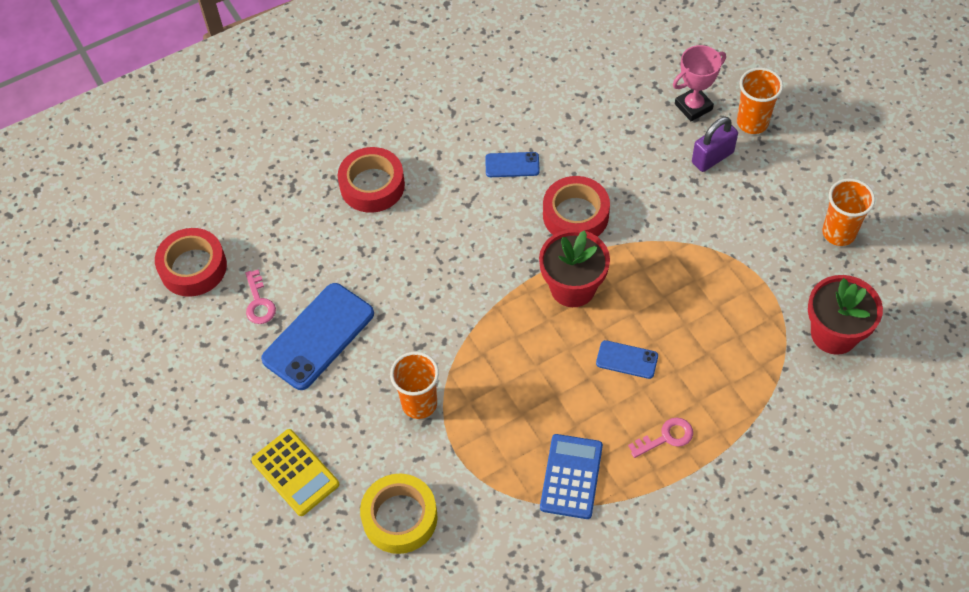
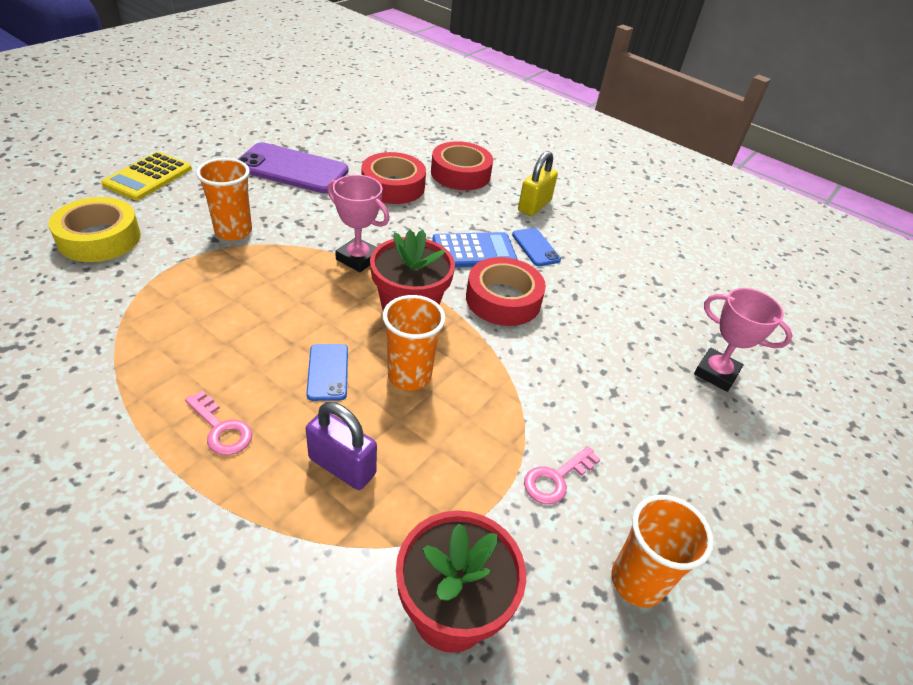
camera: 60 degrees right, 15 degrees down
red tape [155,228,227,297] -> red tape moved to [362,152,426,204]
pink key [245,269,276,324] -> pink key moved to [524,446,601,504]
blue phone [261,283,374,390] -> purple phone [237,142,348,193]
blue calculator [540,434,603,519] -> blue calculator moved to [432,232,518,268]
purple padlock [692,117,738,172] -> purple padlock moved to [306,402,377,490]
orange cup [737,68,783,134] -> orange cup moved to [383,295,446,391]
none -> pink trophy [327,175,389,272]
none -> yellow padlock [518,151,558,216]

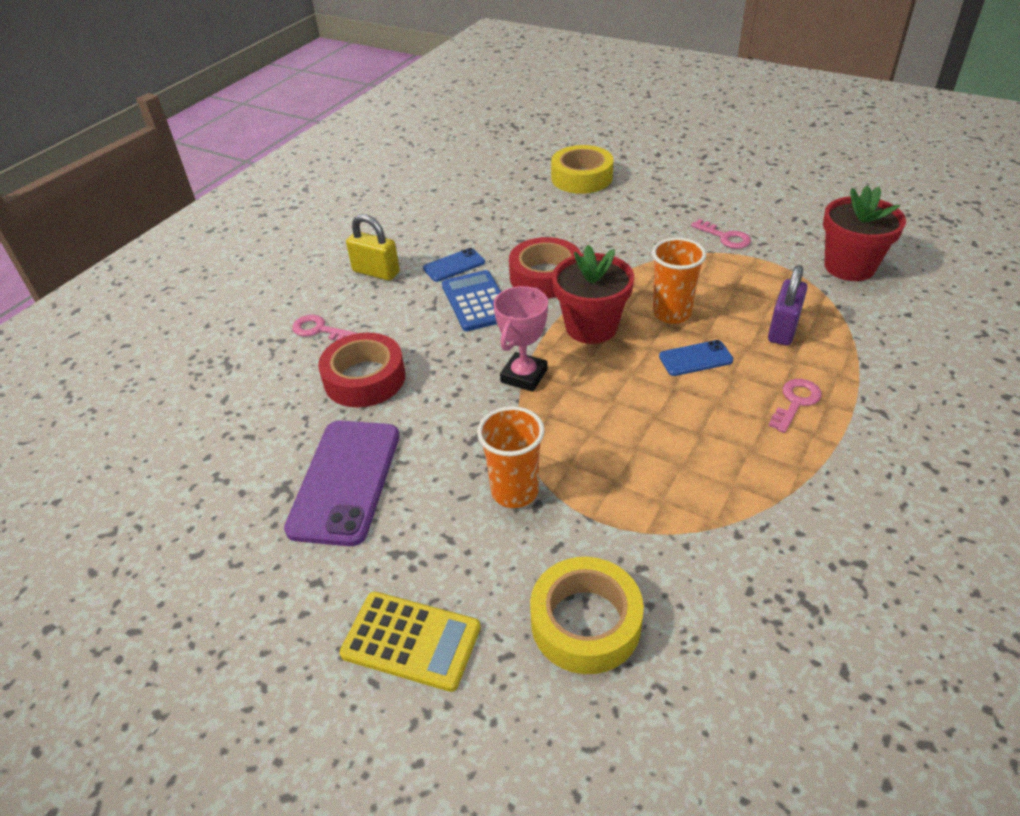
camera: 90 degrees left, 0 degrees up
red tape [431,141,493,190] -> pink key [292,315,357,341]
orange cup [612,495,714,607] -> none
pink trophy [694,288,793,392] -> yellow tape [551,145,614,194]

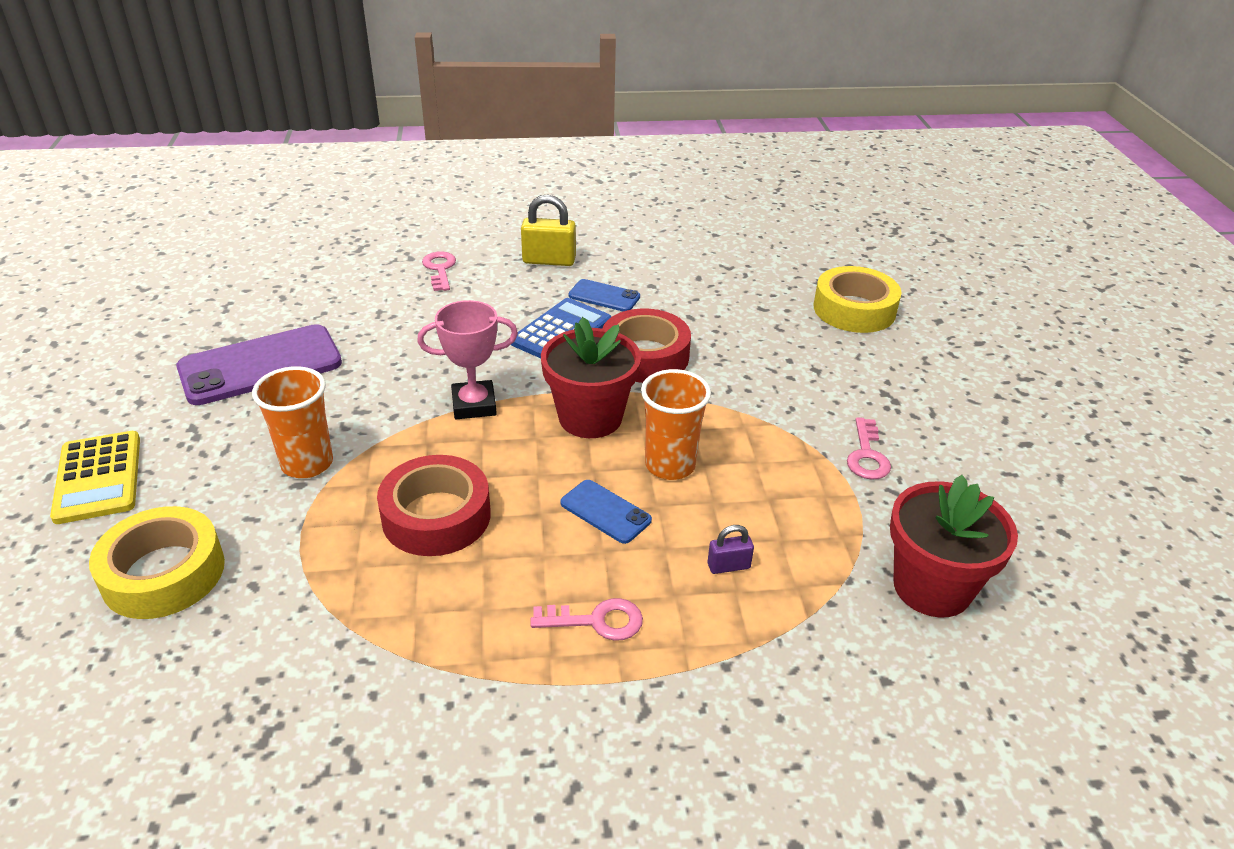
camera: 50 degrees right, 5 degrees down
red tape [318,333,405,407] -> red tape moved to [377,455,491,556]
yellow padlock [346,214,400,281] -> yellow padlock turned 75 degrees counterclockwise [521,194,576,266]
purple padlock [768,265,807,346] -> purple padlock [708,525,754,574], size x0.55

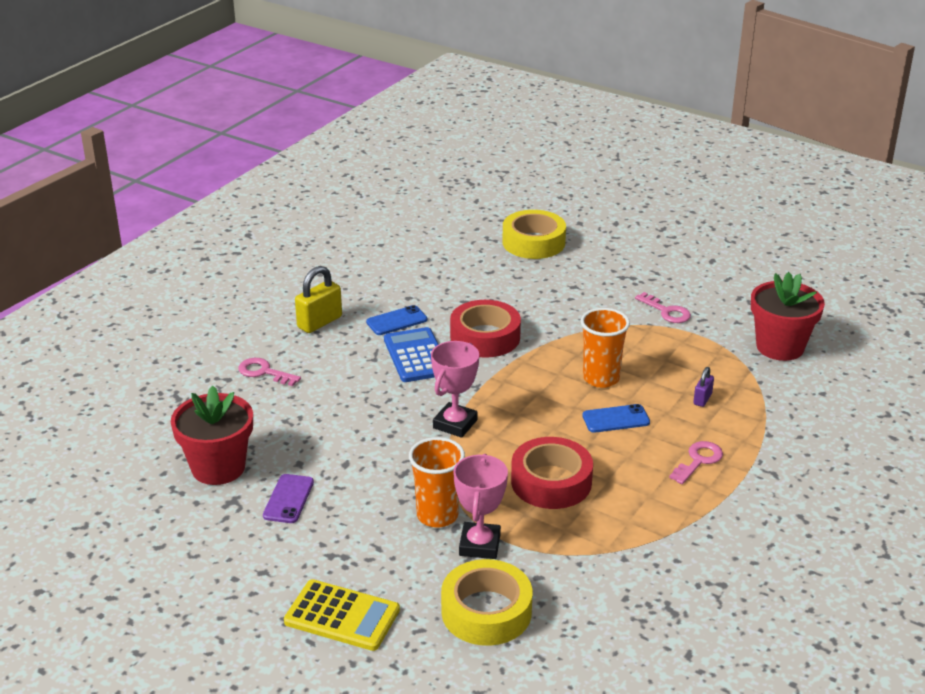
camera: 50 degrees left, 5 degrees down
purple phone [176,324,342,405] -> purple phone [263,474,314,523], size x0.50
red flower pot [541,317,641,438] -> red flower pot moved to [171,386,253,485]
none -> pink trophy [453,454,508,559]

